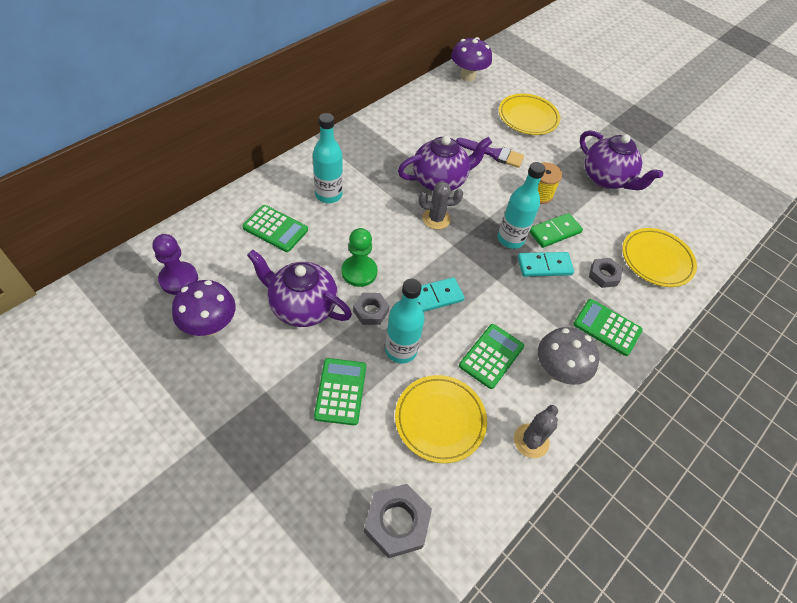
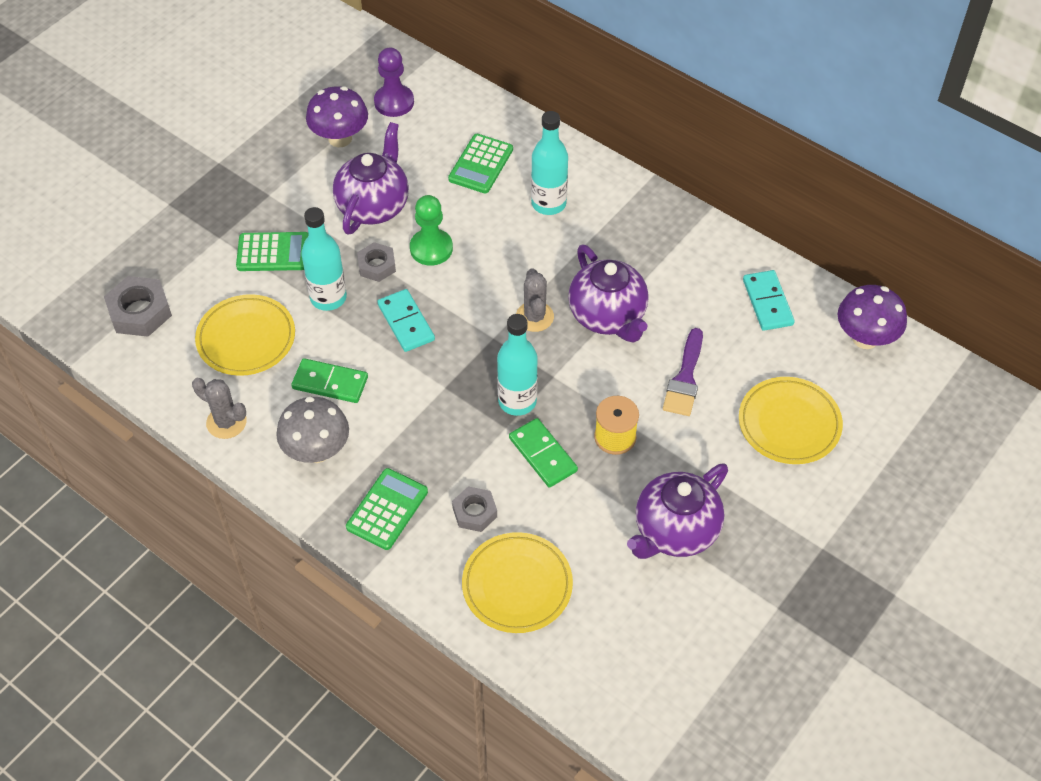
camera: 90 degrees right, 0 degrees up
green calculator [459,324,524,389] -> green domino [292,358,368,403]
turquoise domino [518,252,574,277] -> turquoise domino moved to [743,270,795,331]

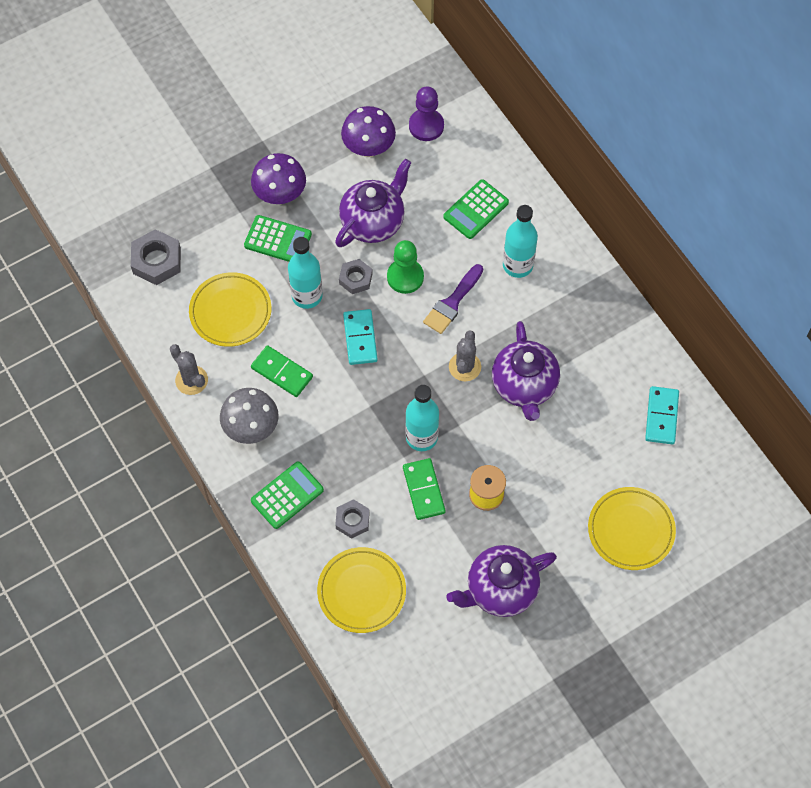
camera: 20 degrees right, 10 degrees up
purple brush [663,328,703,416] -> purple brush moved to [423,264,483,334]
purple mushroom [838,285,907,349] -> purple mushroom moved to [251,153,306,204]

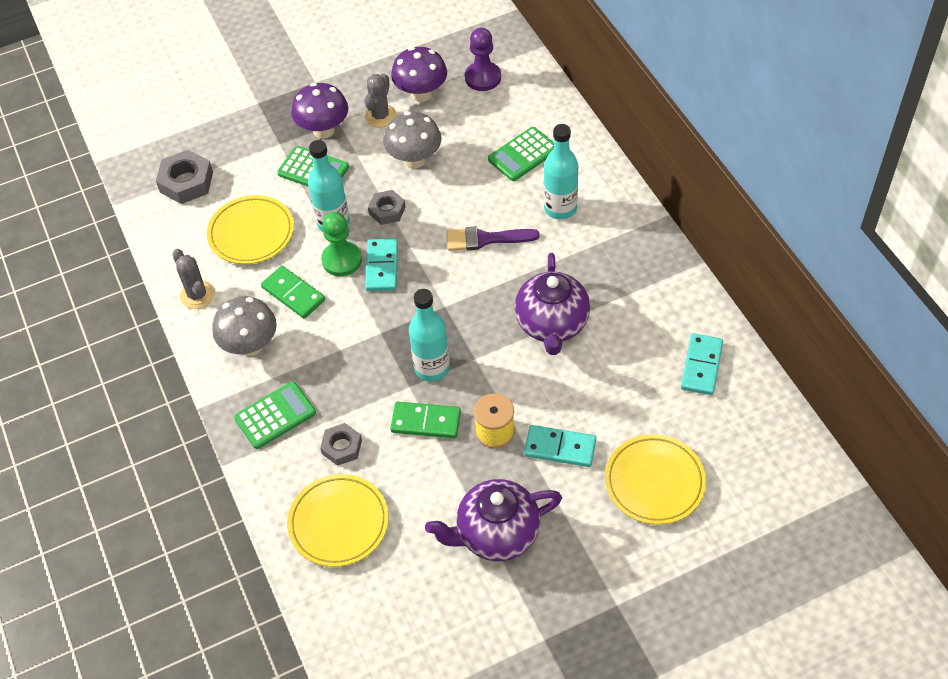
camera: 10 degrees right, 10 degrees down
purple teapot [335,159,411,247] -> grey mushroom [383,111,442,168]
green pawn [387,240,424,294] -> green pawn moved to [321,212,362,276]
green domino [403,458,446,520] -> green domino turned 75 degrees counterclockwise [390,402,461,438]
purple brush [423,264,483,334] -> purple brush turned 45 degrees clockwise [446,226,540,251]
grey cactus [449,330,481,381] -> grey cactus moved to [364,74,396,127]
none -> turquoise domino [524,425,596,467]

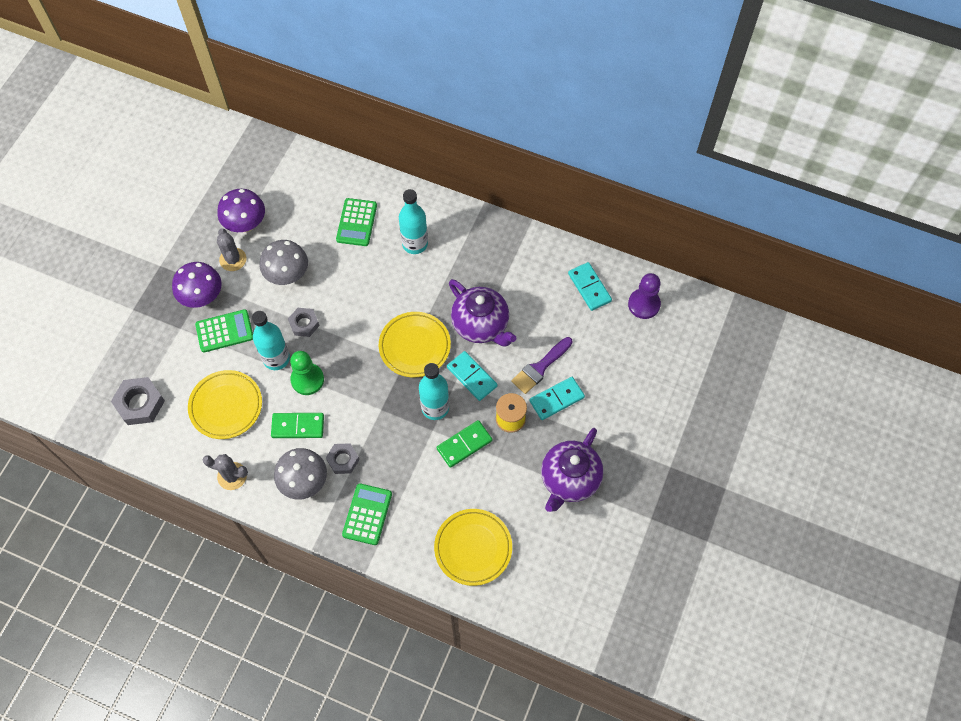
camera: 45 degrees left, 10 degrees up
grey nut [320,423,362,466] -> grey nut moved to [326,443,359,474]
turquoise domino [365,238,398,291] -> turquoise domino moved to [447,351,498,401]
purple brush [446,226,540,251] -> purple brush moved to [511,337,572,394]
purple pawn [465,28,501,91] -> purple pawn moved to [628,273,661,319]
yellow plate [605,434,706,525] -> yellow plate moved to [379,312,451,377]

